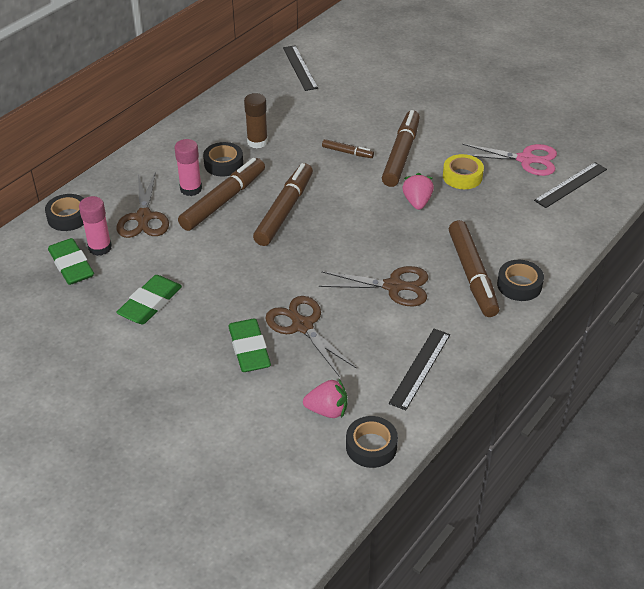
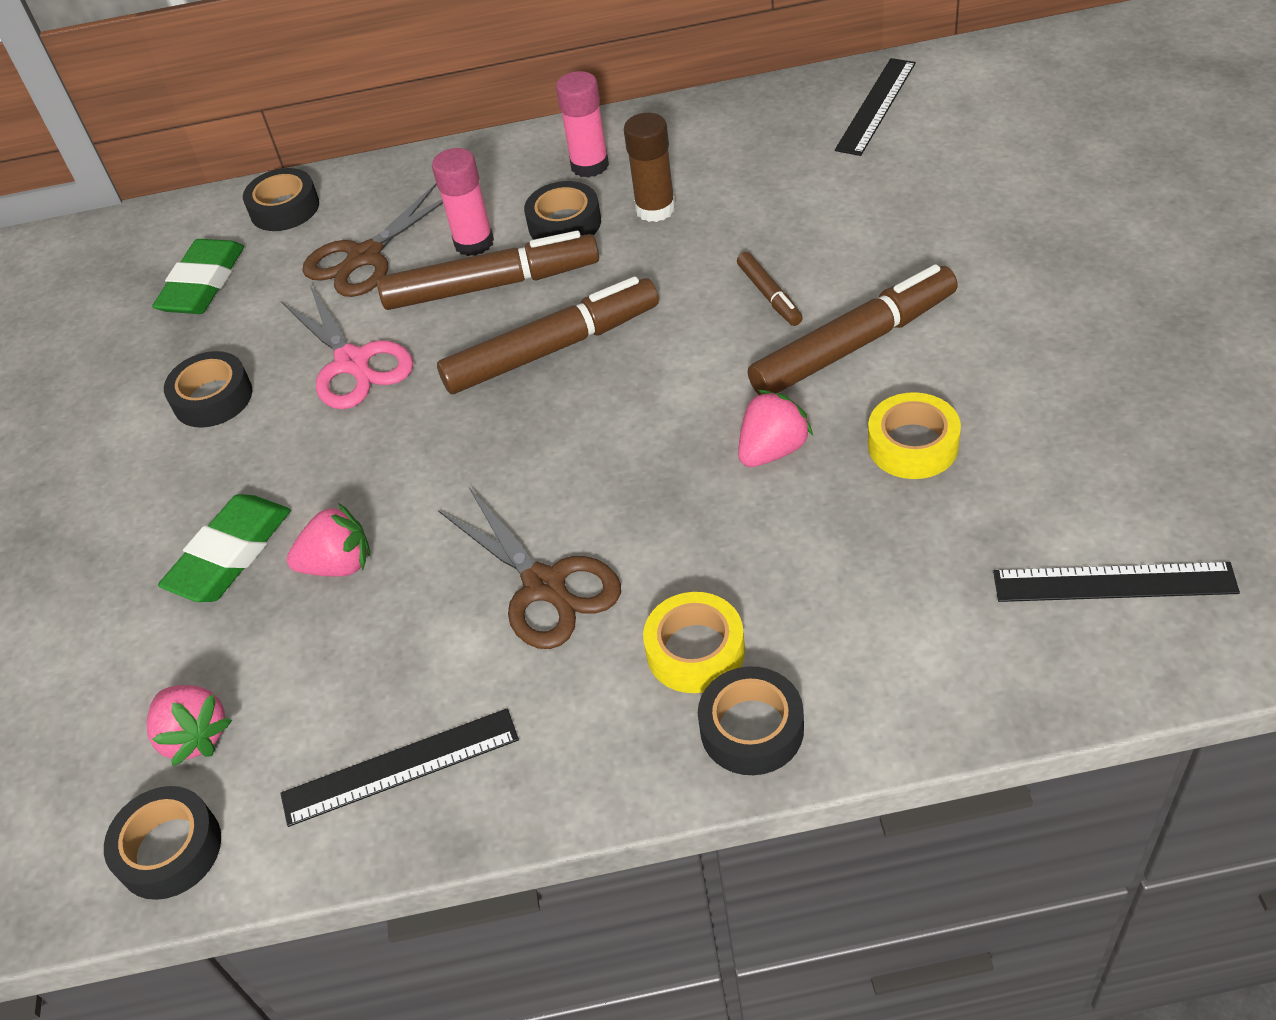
camera: 50 degrees right, 5 degrees up
pink glue stick [79,196,112,256] -> pink glue stick moved to [556,71,609,178]
green eraser [116,275,182,324] -> black tape [164,351,252,428]
brown scissors [265,296,357,376] -> pink strawberry [287,503,370,576]
brown marker [449,220,499,317] -> yellow tape [643,592,745,693]
pink scissors [462,144,557,176] -> pink scissors moved to [281,285,413,409]

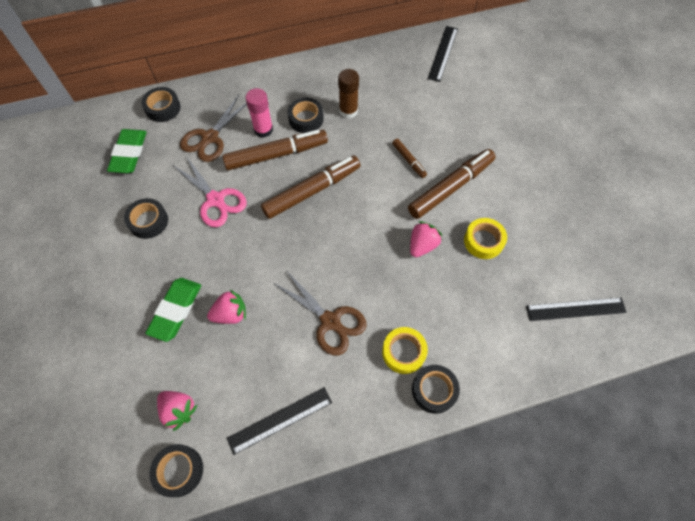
camera: 15 degrees left, 15 degrees up
pink glue stick [556,71,609,178] -> none

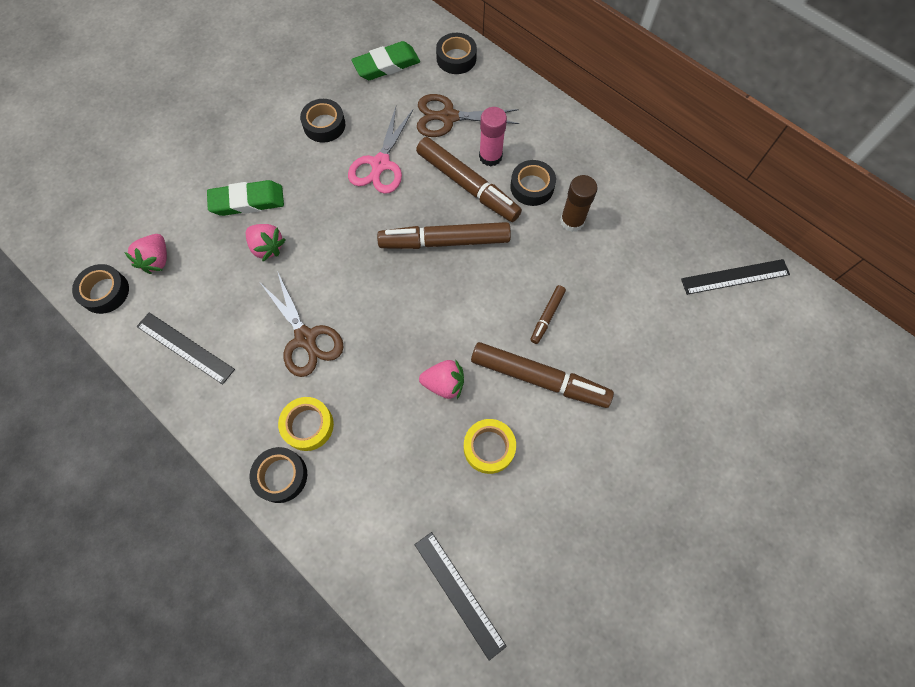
camera: 60 degrees right, 5 degrees up
brown marker [261,155,360,219] -> brown marker turned 150 degrees clockwise [377,222,511,249]
brown scissors [275,270,367,356] -> brown scissors turned 45 degrees counterclockwise [261,271,344,377]

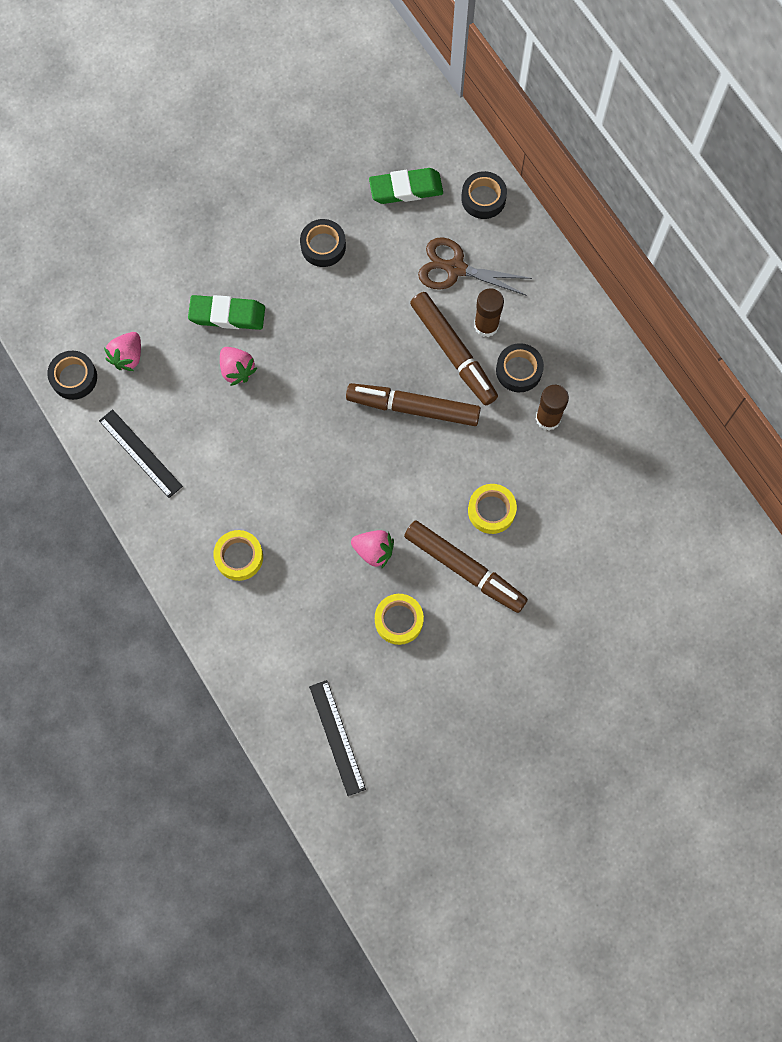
camera: 15 degrees right, 5 degrees up
black tape [250,447,307,503] -> none
brown scissors [261,271,344,377] -> none
pink scissors [348,107,413,194] -> none
pink glue stick [479,107,507,166] -> brown glue stick [474,288,504,337]
brown marker [530,285,566,344] -> yellow tape [468,484,517,534]
black ruler [681,259,790,295] -> none

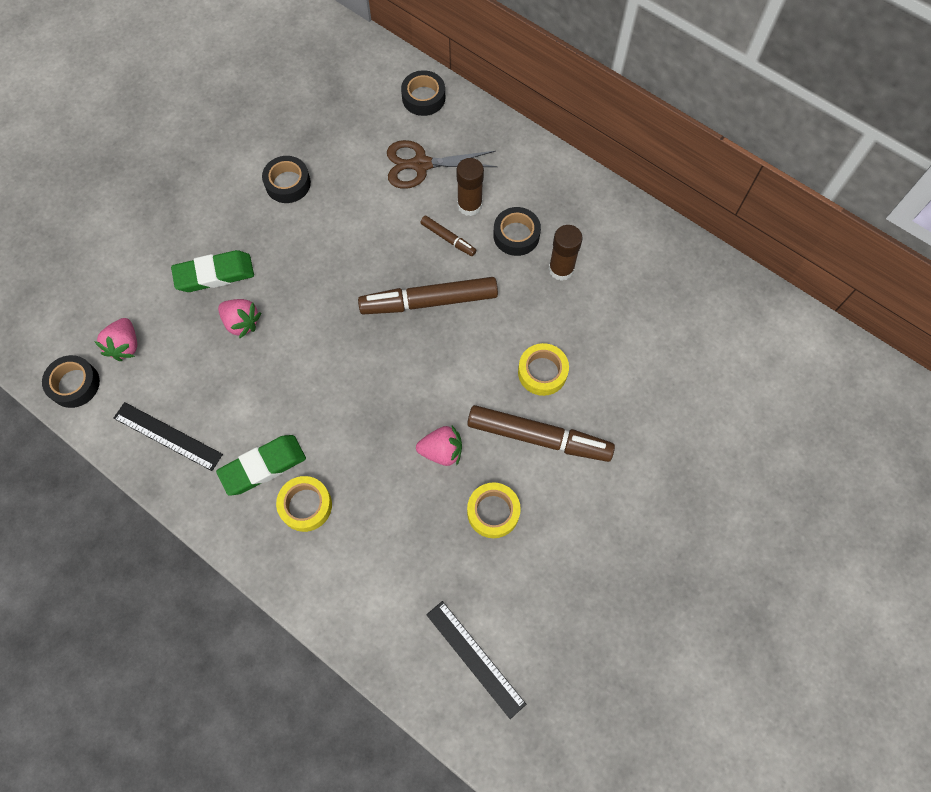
camera: 20 degrees left, 5 degrees down
green eraser [369,168,443,204] -> green eraser moved to [216,435,306,496]
brown marker [410,292,498,405] -> brown marker [420,216,476,256], size x0.48

